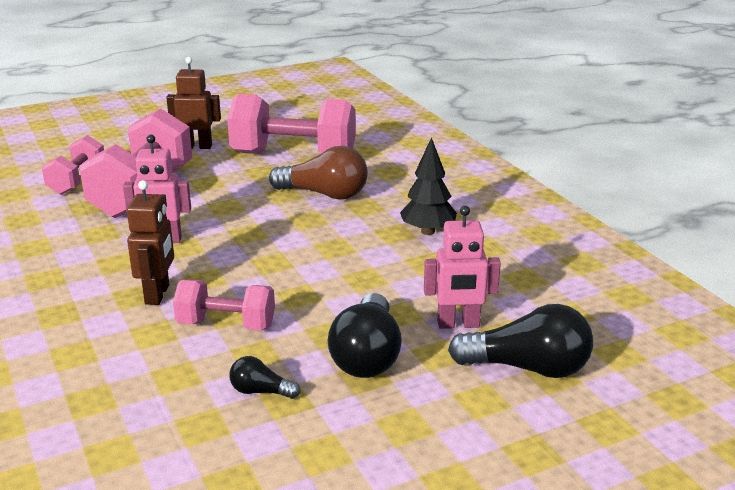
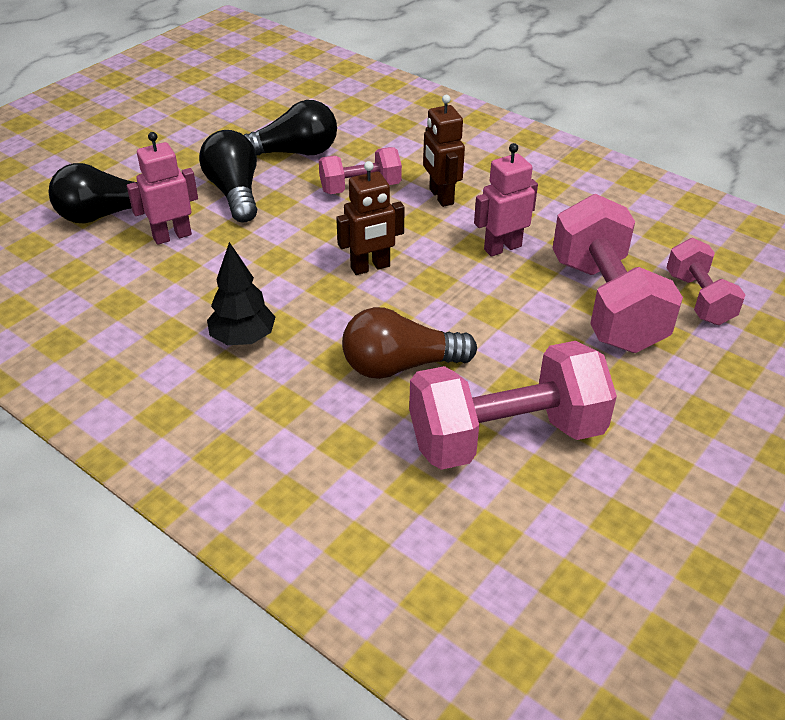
camera: 155 degrees right, 15 degrees up
brown robot [166,57,221,149] -> brown robot moved to [336,161,405,275]
black light bulb [229,356,301,399] -> black light bulb [244,100,337,155], size x2.00

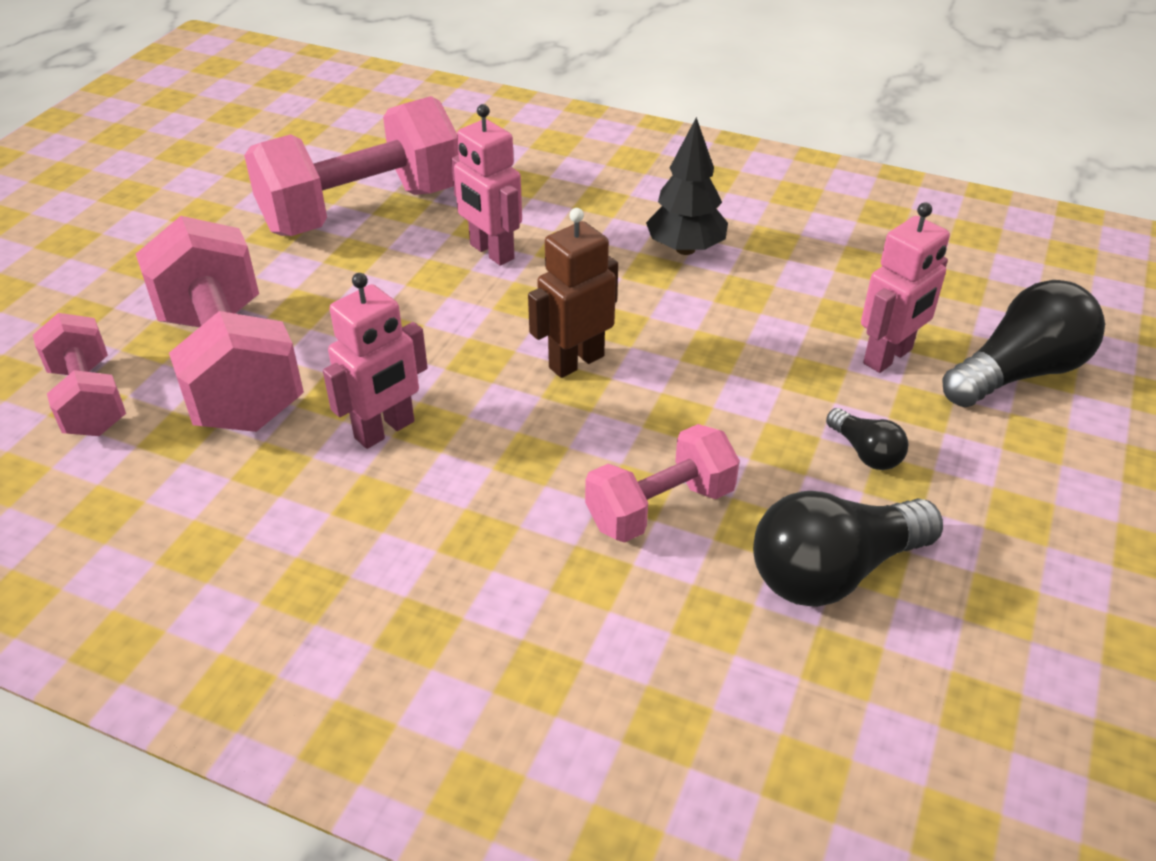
camera: 165 degrees right, 0 degrees up
black light bulb [199,130,257,223] -> black light bulb [826,408,908,470], size x0.50
brown light bulb [342,307,477,379] -> pink robot [451,104,522,266]
brown robot [423,95,465,207] -> none

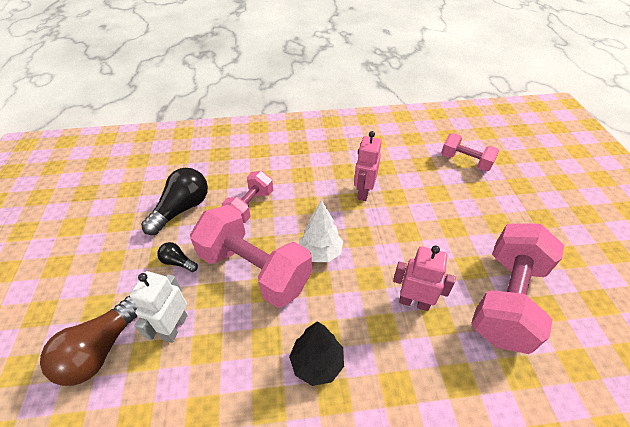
camera: 150 degrees right, 5 degrees up
pink dumbbell [136,216,304,432] -> pink dumbbell moved to [190,205,312,308]
brown robot [528,208,618,378] -> white tree [299,200,343,262]
pink robot [861,202,950,373] -> white robot [130,271,188,343]
black light bulb [942,280,1105,407] -> brown light bulb [40,296,138,386]

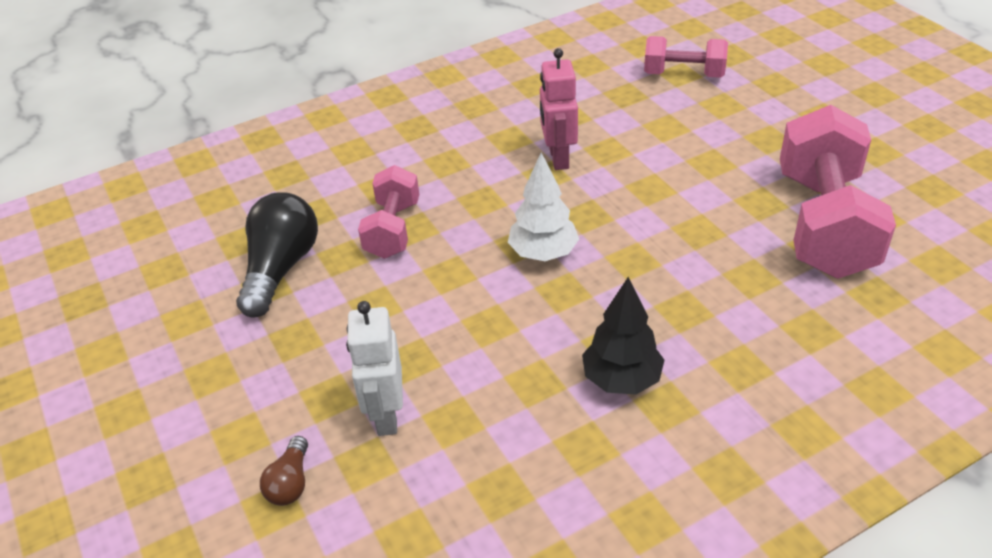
camera: 20 degrees left, 5 degrees down
brown light bulb [40,296,138,386] -> brown light bulb [260,436,308,506], size x0.50
black light bulb [157,242,198,272] -> none
pink dumbbell [190,205,312,308] -> none
pink robot [393,246,456,311] -> none

